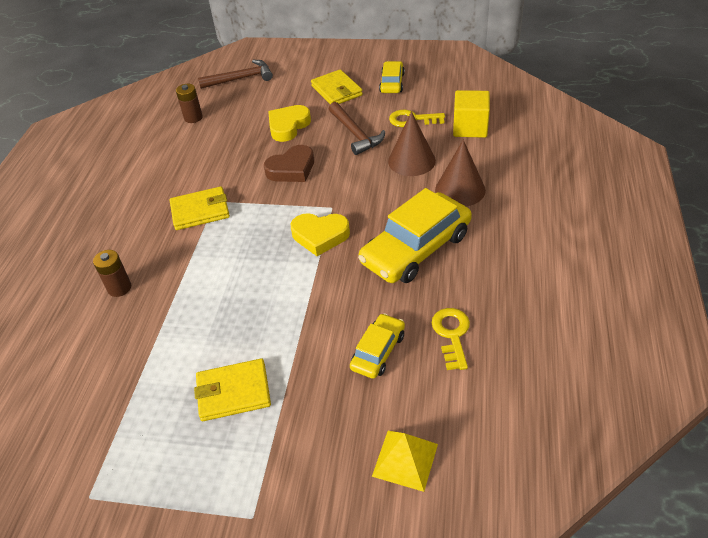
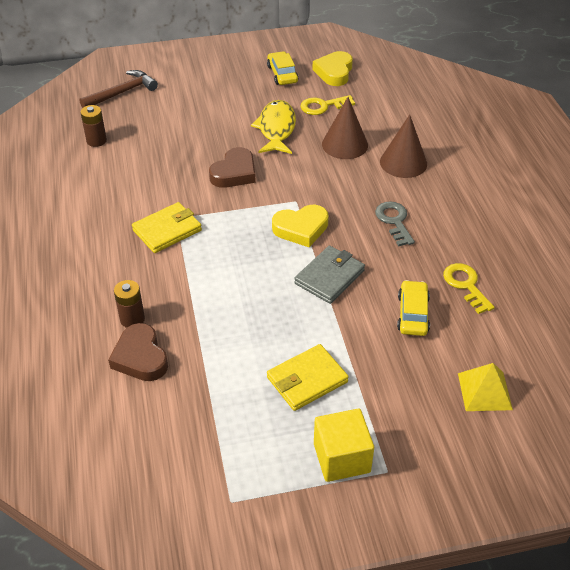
camera: 25 degrees left, 0 degrees up
yellow heart [268,105,311,142] -> yellow heart moved to [312,51,353,86]
yellow wallet [311,70,363,104] -> none
brown hammer [329,102,385,155] -> yellow fish [251,100,296,154]
yellow car [358,188,472,283] -> grey key [375,202,415,247]
yellow cube [453,90,490,138] -> yellow cube moved to [314,409,374,482]
none -> brown heart [108,323,168,381]
none -> grey wallet [294,246,365,304]

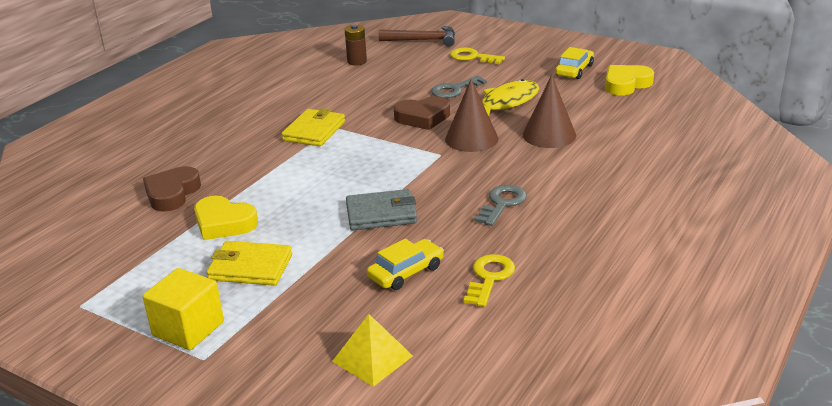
camera: 45 degrees right, 15 degrees down
brown battery [114,280,145,328] -> none
yellow wallet [132,202,202,253] -> yellow wallet turned 75 degrees counterclockwise [282,108,345,146]
yellow heart [272,205,329,247] -> yellow heart moved to [194,196,258,240]
yellow key [300,95,355,115] -> yellow key moved to [450,47,505,64]
brown cone [380,115,427,178] -> brown cone moved to [445,79,498,152]
none -> grey key [431,76,487,98]

